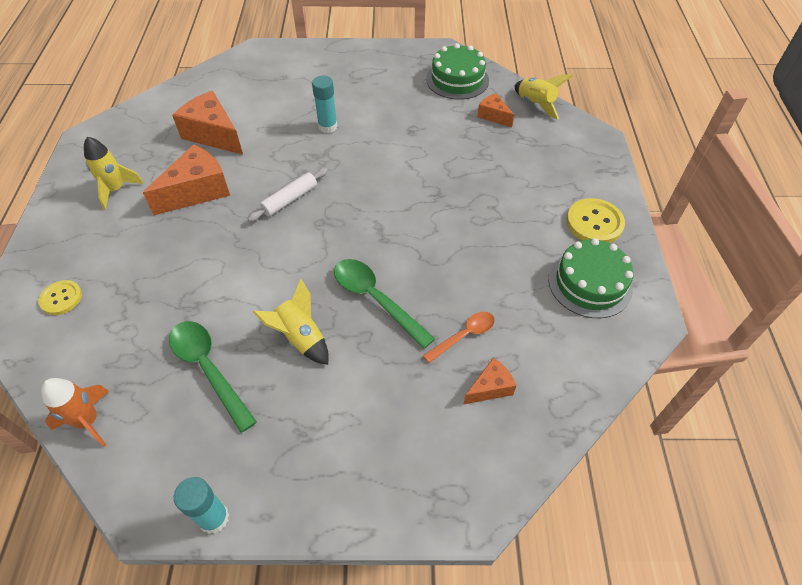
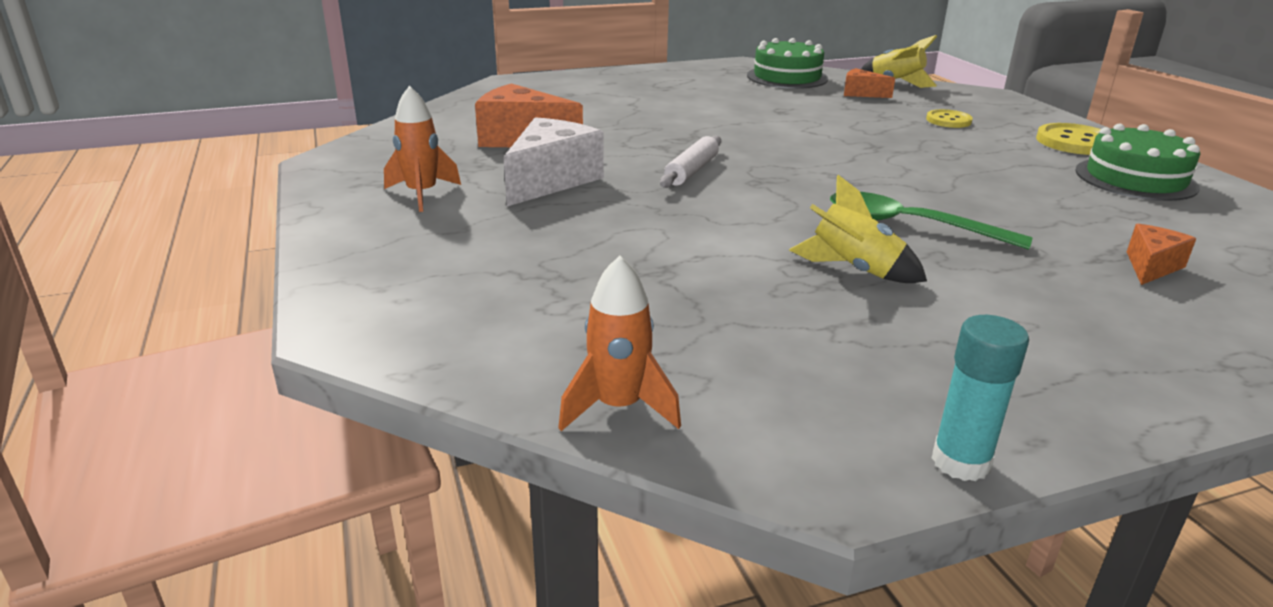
camera: 20 degrees left, 25 degrees down
yellow button [38,280,82,315] -> yellow button moved to [926,109,973,128]
yellow rocket [84,137,144,210] -> orange rocket [384,86,461,212]
orange cheese [143,144,230,215] -> white cheese [504,117,604,206]
green spoon [169,321,257,433] -> none
turquoise glue stick [312,75,338,133] -> none
orange spoon [423,312,495,363] -> none

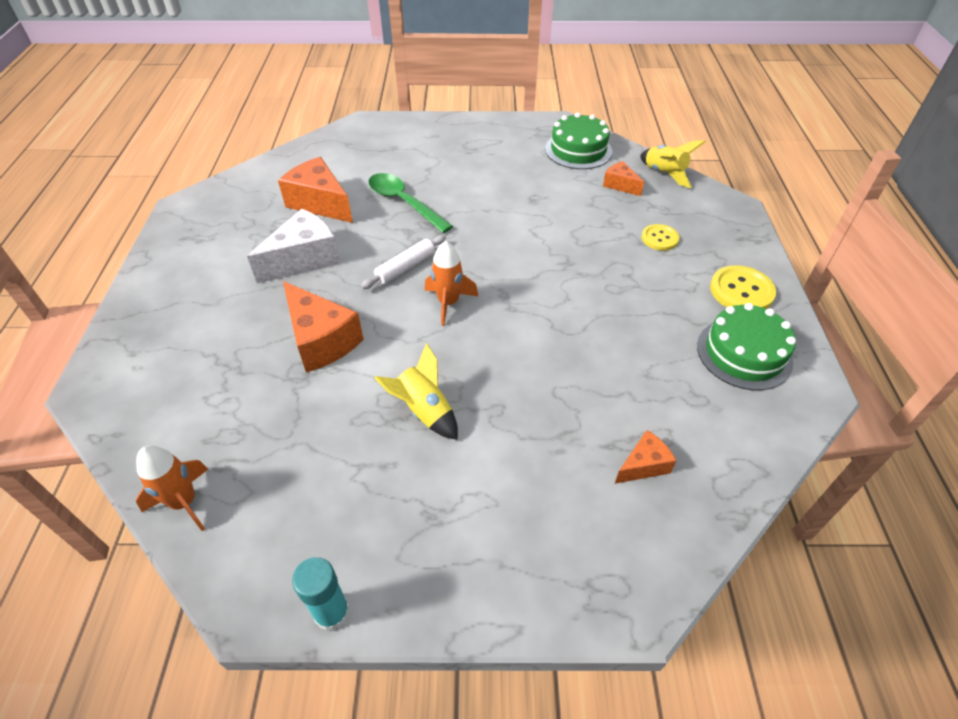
camera: 20 degrees right, 20 degrees up
orange rocket [384,86,461,212] -> orange rocket moved to [425,241,478,326]
green spoon [830,192,1032,250] -> green spoon moved to [368,173,453,233]
none -> orange cheese [283,281,364,373]

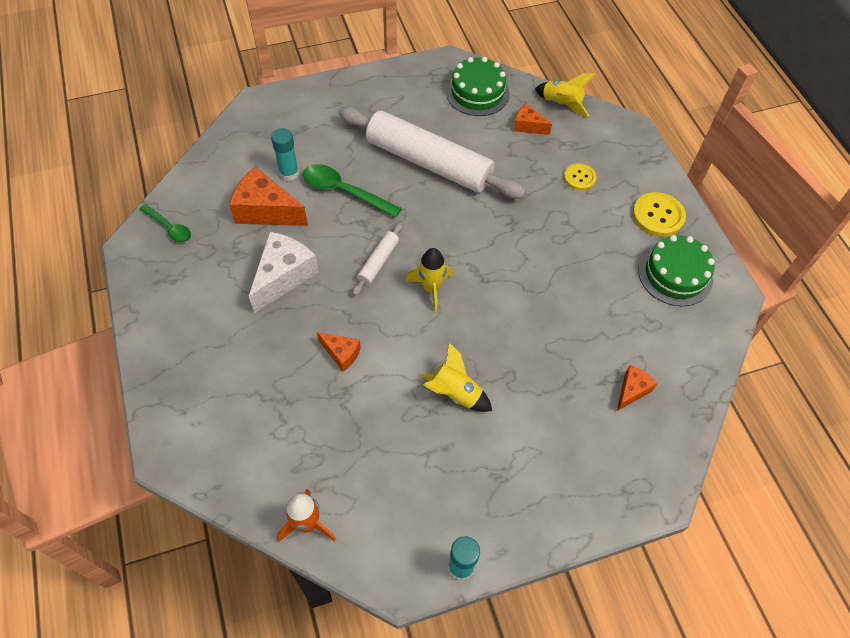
camera: 20 degrees left, 10 degrees up
orange cheese [283,281,364,373] -> orange cheese [317,332,361,371], size x0.54
orange rocket [425,241,478,326] -> yellow rocket [406,248,453,312]
none -> green spoon [139,204,191,242]
none -> turquoise glue stick [271,128,299,181]
none -> white rolling pin [338,106,526,199]

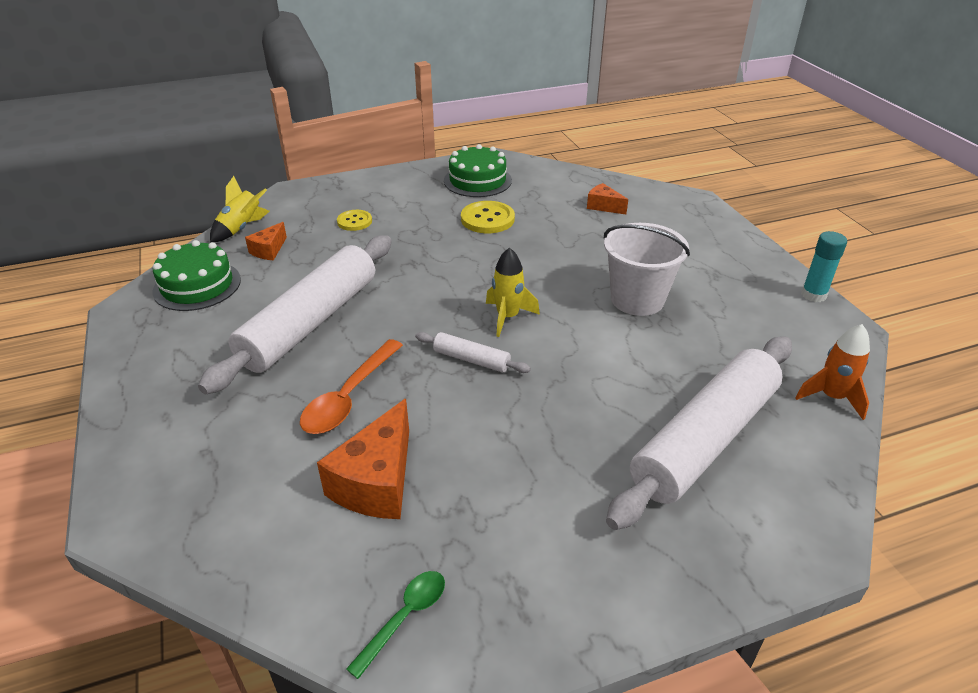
camera: 90 degrees left, 20 degrees down
white cheese [249,232,319,313] -> none
turquoise glue stick [271,128,299,181] -> none
green spoon [303,164,402,218] -> orange spoon [300,339,403,434]
orange cheese [317,332,361,371] -> none
yellow rocket [420,343,492,412] -> white bucket [604,223,690,316]
yellow button [633,192,686,237] -> yellow button moved to [461,201,515,233]
none -> white rolling pin [606,336,792,530]

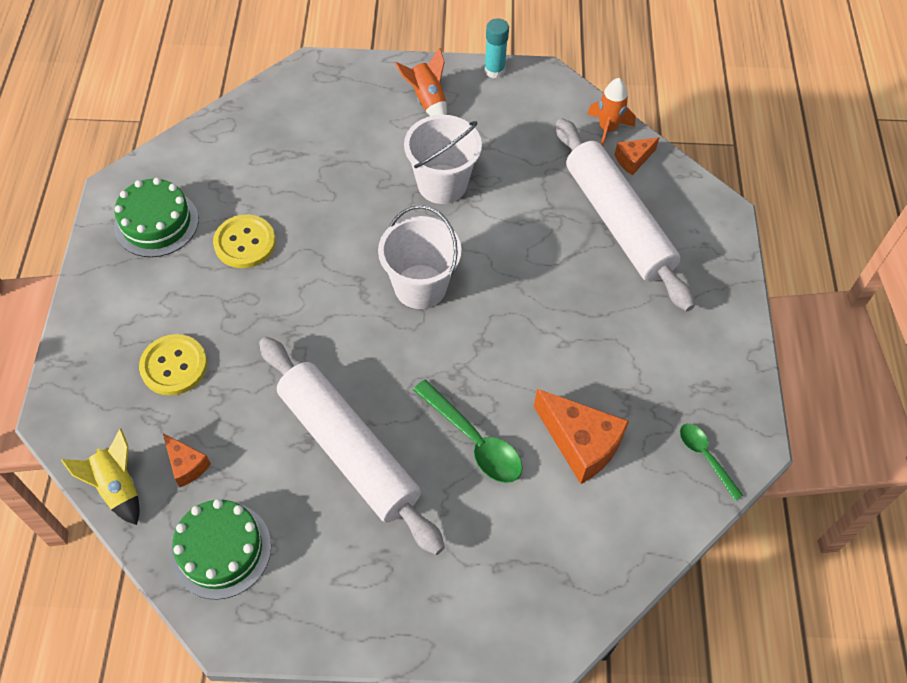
camera: 70 degrees left, 20 degrees up
orange spoon [300,339,403,434] -> green spoon [413,380,522,483]
yellow button [337,210,372,231] -> yellow button [139,334,207,395], size x1.56
white rolling pin [415,332,531,373] -> none
yellow rocket [486,247,540,337] -> white bucket [378,205,461,309]
orange cheese [587,183,628,214] -> orange cheese moved to [614,137,660,175]
none -> orange rocket [395,47,447,116]

